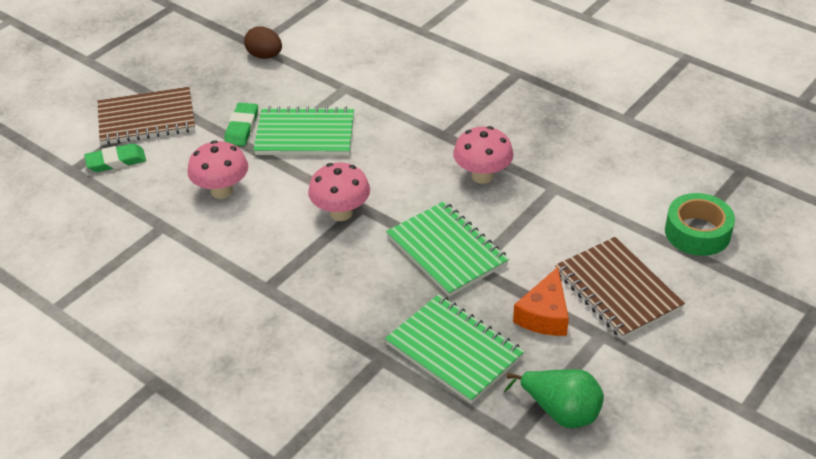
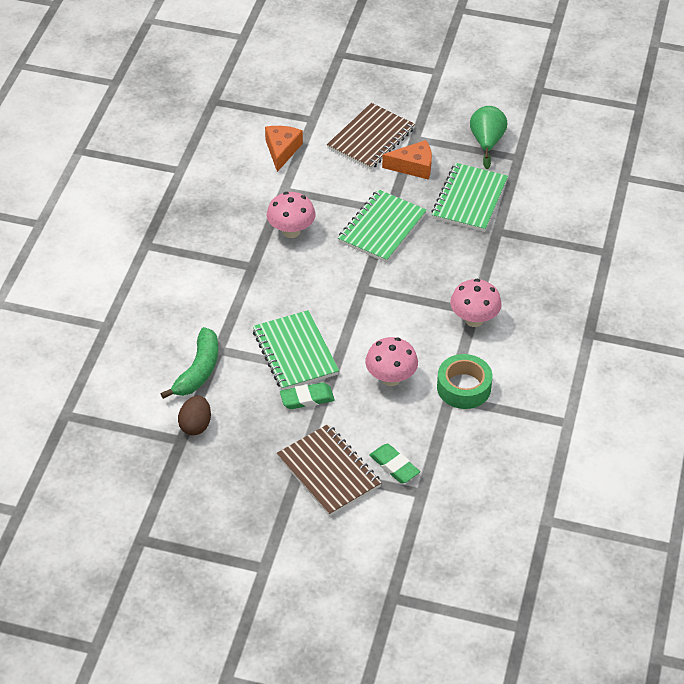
camera: 115 degrees left, 5 degrees up
pink mushroom [308,163,370,221] -> pink mushroom moved to [450,279,502,327]
green tape [665,193,735,256] -> green tape moved to [437,354,492,409]
none -> green banana [160,327,218,399]
none -> orange cheese [265,126,303,172]

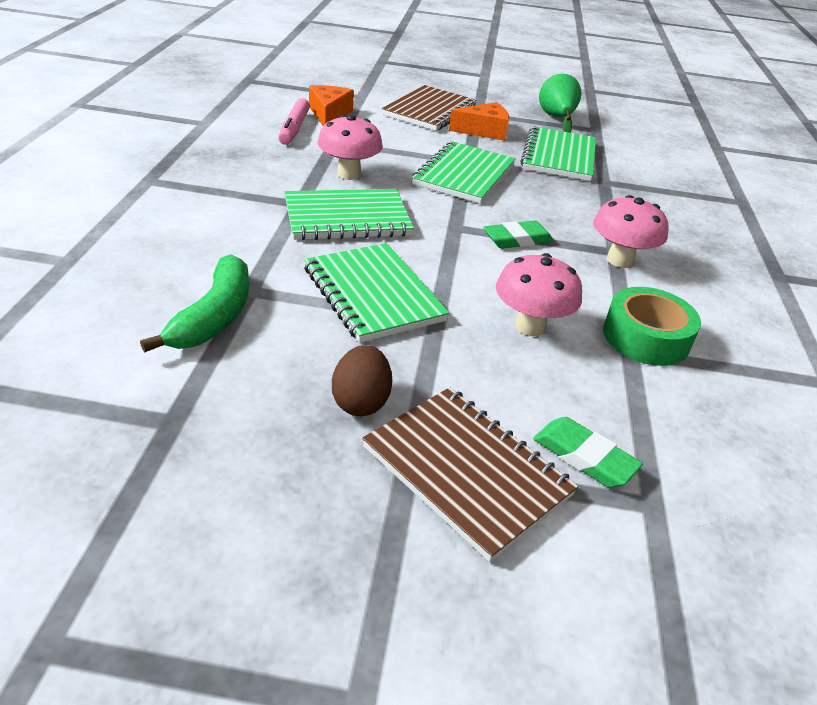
camera: 10 degrees left, 10 degrees down
brown egg [178,396,211,436] -> brown egg moved to [332,345,392,416]
green eraser [280,382,335,409] -> green eraser moved to [483,221,554,249]
none -> pink marker [278,98,310,145]
none -> green notebook [285,189,414,240]

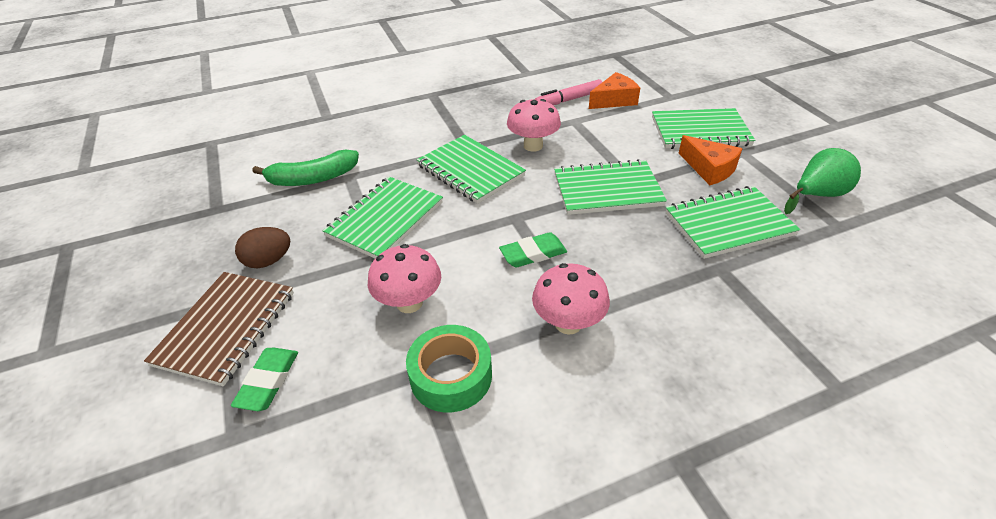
camera: 65 degrees right, 5 degrees up
brown notebook [382,85,477,131] -> green notebook [652,108,755,149]
green eraser [483,221,554,249] -> green eraser turned 60 degrees counterclockwise [499,232,567,267]

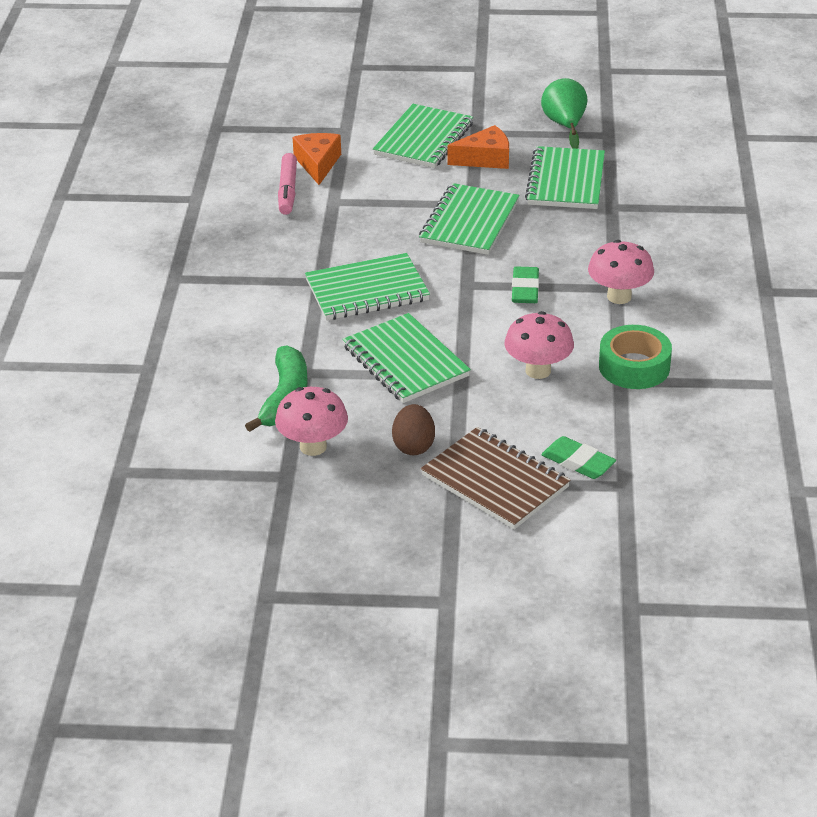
camera: 65 degrees left, 5 degrees down
pink mushroom [507,99,561,152] -> pink mushroom moved to [275,387,348,456]

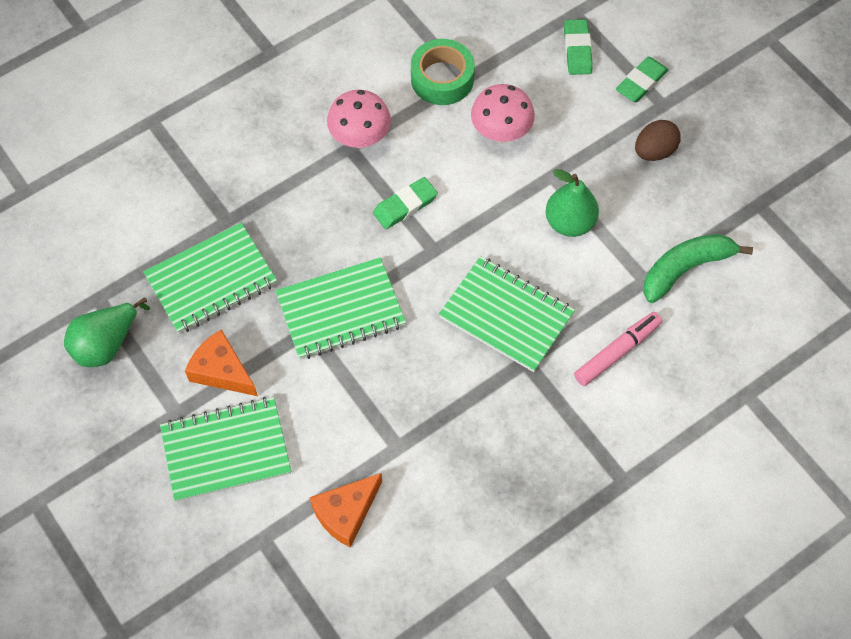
camera: 130 degrees left, 25 degrees up
pink mushroom [275,387,348,456] -> none
pink marker [278,153,297,215] -> pink marker moved to [574,312,662,386]
green notebook [342,313,471,403] -> green pear [546,169,599,237]
brown notebook [421,427,571,529] -> green eraser [616,57,669,102]

